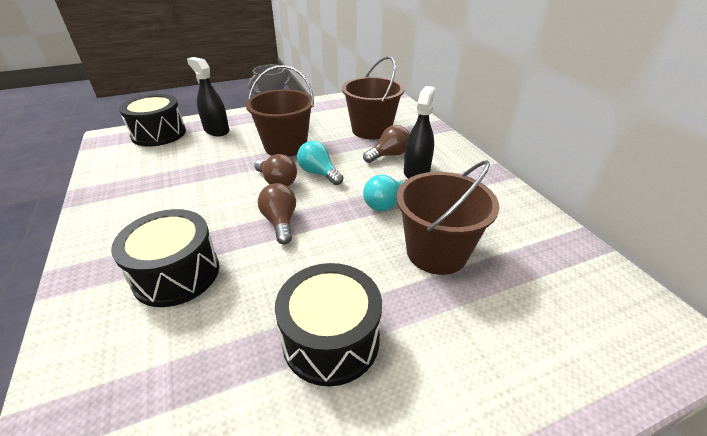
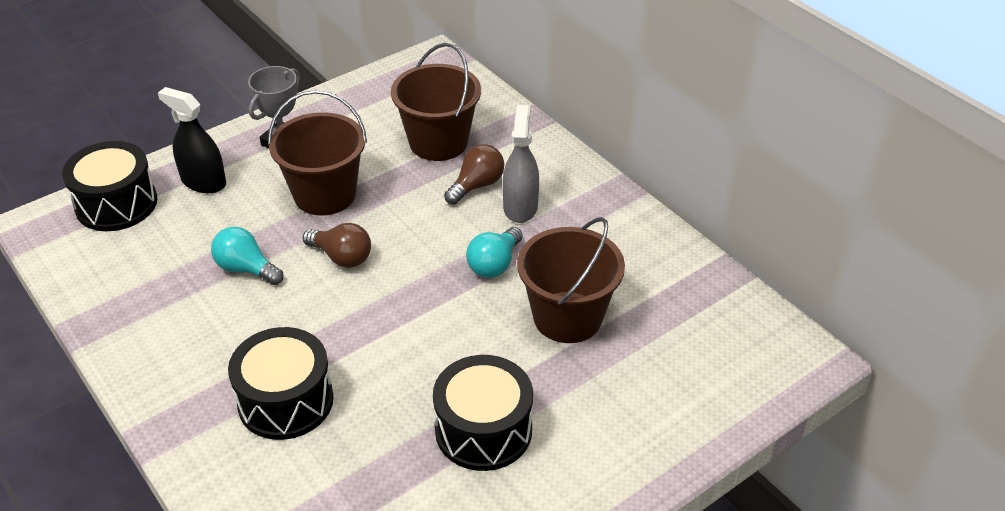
camera: 15 degrees left, 5 degrees up
brown light bulb [258,183,296,244] -> none
turquoise light bulb [297,141,343,185] -> turquoise light bulb moved to [211,227,284,285]
black spray bottle [404,86,435,179] -> grey spray bottle [503,105,539,223]

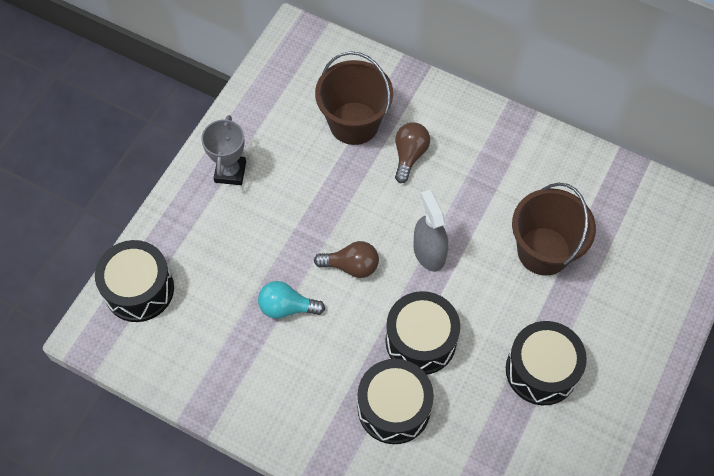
camera: 25 degrees left, 20 degrees up
black spray bottle [158,87,226,193] -> none
brown bucket [268,90,367,215] -> none
turquoise light bulb [466,227,523,278] -> none
grey spray bottle [503,105,539,223] -> grey spray bottle moved to [413,190,448,272]
none -> black drum [385,291,460,375]

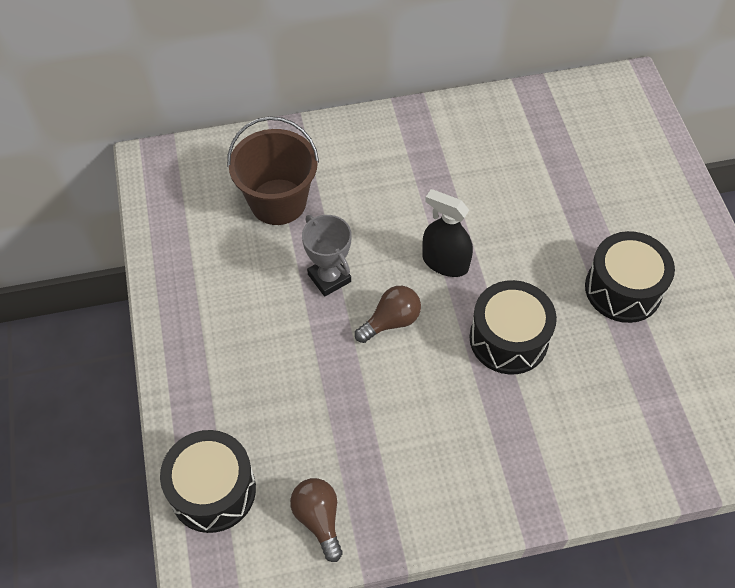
camera: 40 degrees left, 5 degrees down
grey trophy [201,115,246,185] -> grey trophy moved to [302,215,352,297]
turquoise light bulb [258,281,325,319] -> none
black drum [358,359,434,444] -> none
brown light bulb [395,123,430,183] -> brown light bulb moved to [290,478,343,562]
grey spray bottle [413,190,448,272] -> black spray bottle [422,189,473,277]
brown bucket [512,183,596,276] -> none

